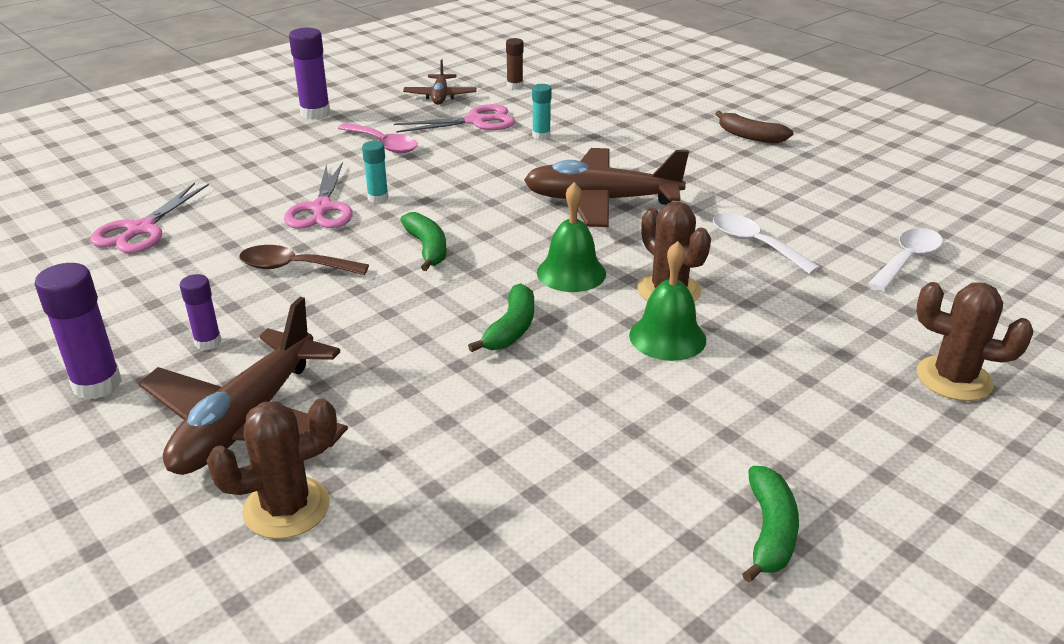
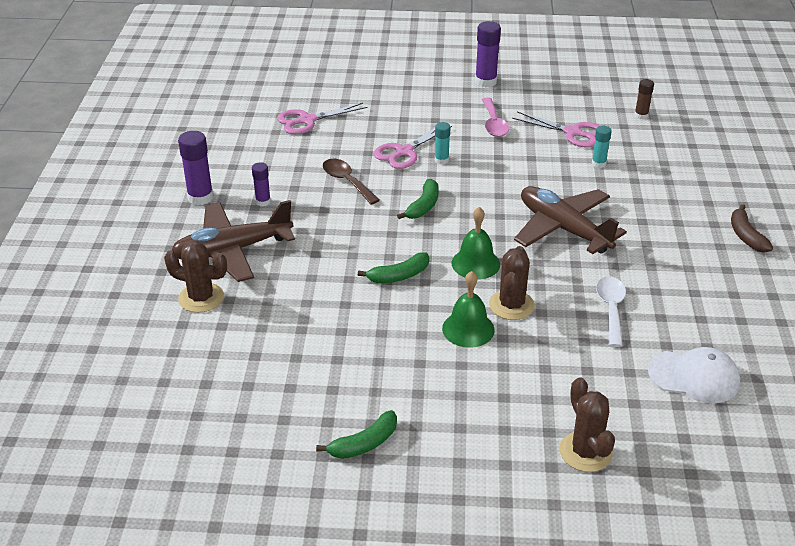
camera: 45 degrees right, 5 degrees up
brown plane [403,59,477,105] -> none
white spoon [868,228,943,291] -> white cap [648,347,740,403]

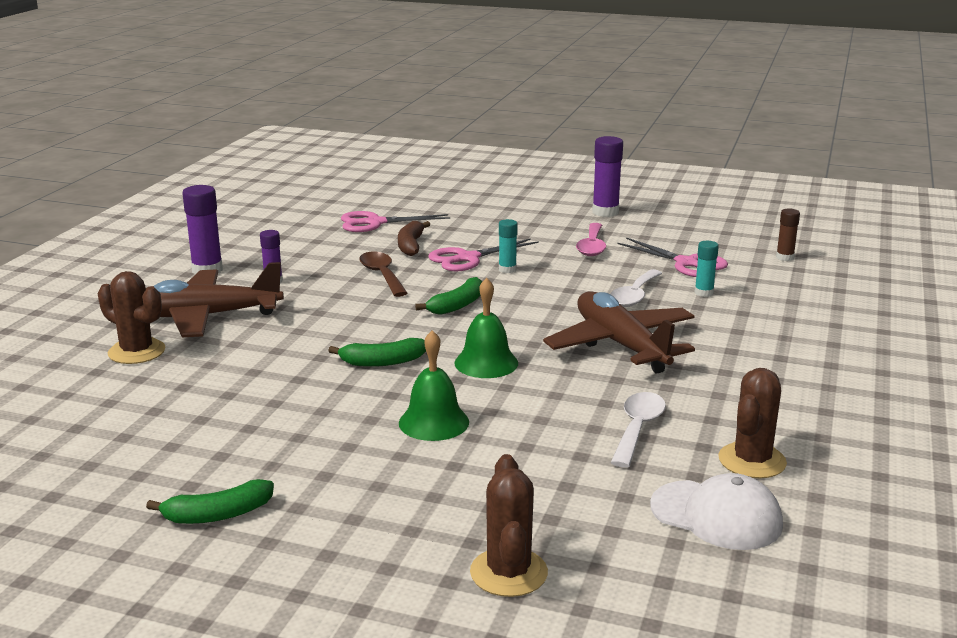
camera: 15 degrees right, 15 degrees down
brown cactus [489,246,535,320] -> brown cactus moved to [718,368,787,478]
brown banana [731,204,773,253] -> brown banana moved to [398,221,430,256]
none -> white spoon [611,269,662,307]

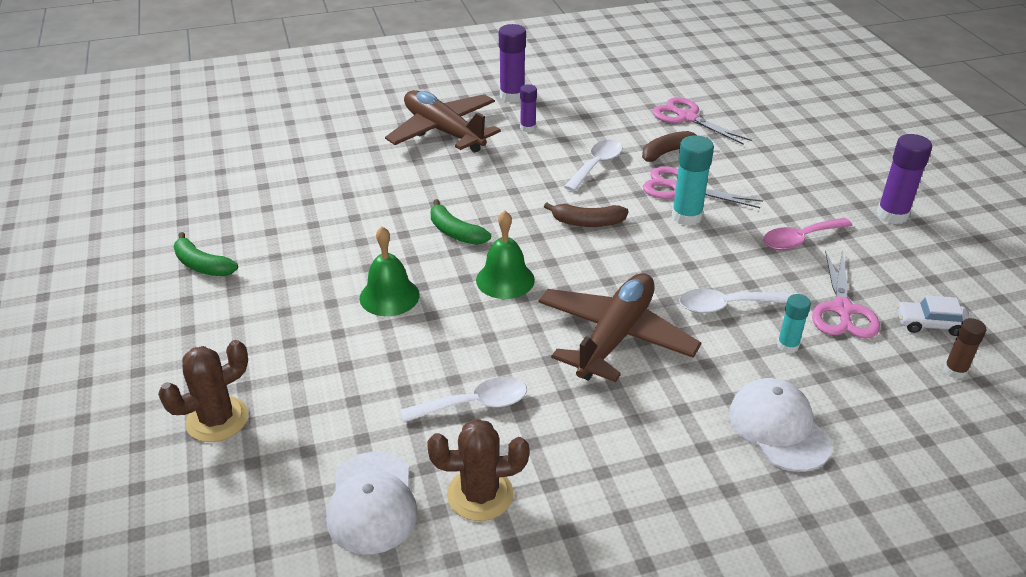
camera: 55 degrees right, 15 degrees up
brown cactus [98,271,165,364] -> none
brown spoon [359,251,408,297] -> white spoon [564,140,623,191]
green banana [415,277,482,315] -> brown banana [544,203,629,227]
turquoise glue stick [499,219,518,273] -> turquoise glue stick [672,135,714,226], size x1.68
none -> white cap [729,378,833,472]
none -> white car [897,295,969,336]

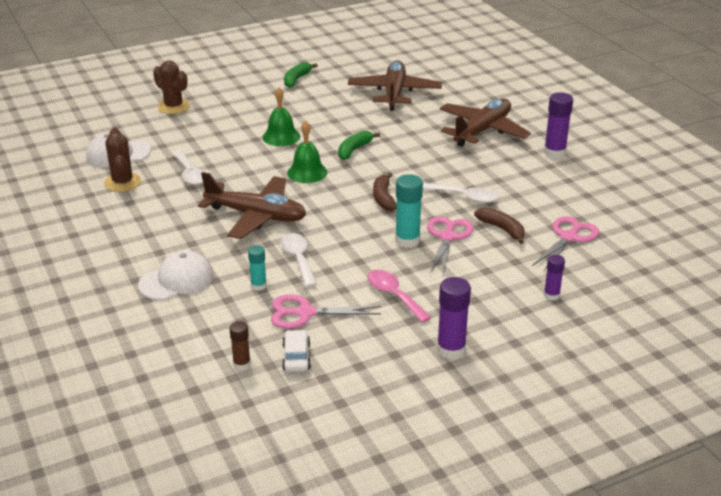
camera: 80 degrees right, 5 degrees down
purple glue stick [520,84,537,132] -> purple glue stick moved to [544,255,565,300]
none -> brown plane [348,60,442,111]

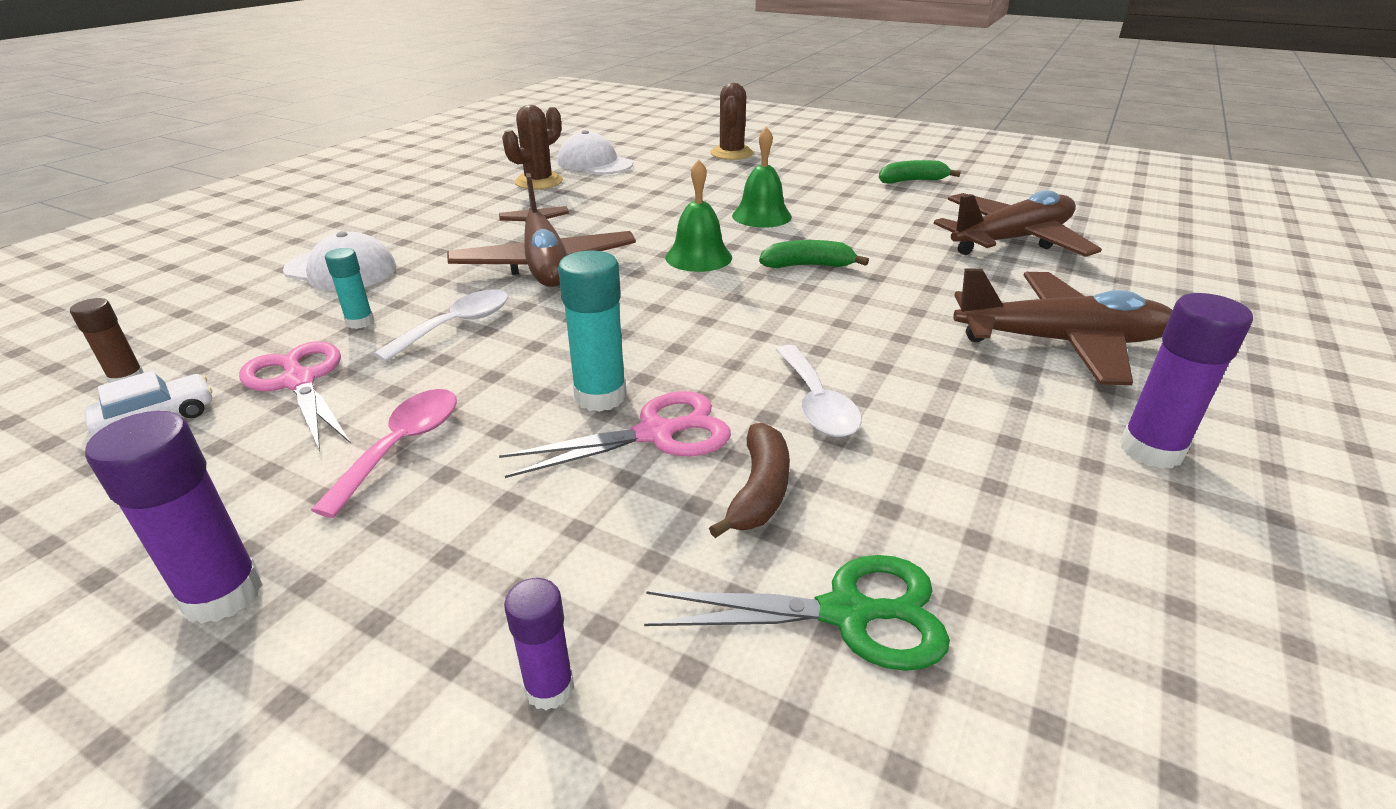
camera: 55 degrees right, 0 degrees up
white spoon [172,151,204,185] -> none
brown banana [373,172,397,211] -> none
pink scissors [532,216,599,271] -> green scissors [644,555,950,671]

